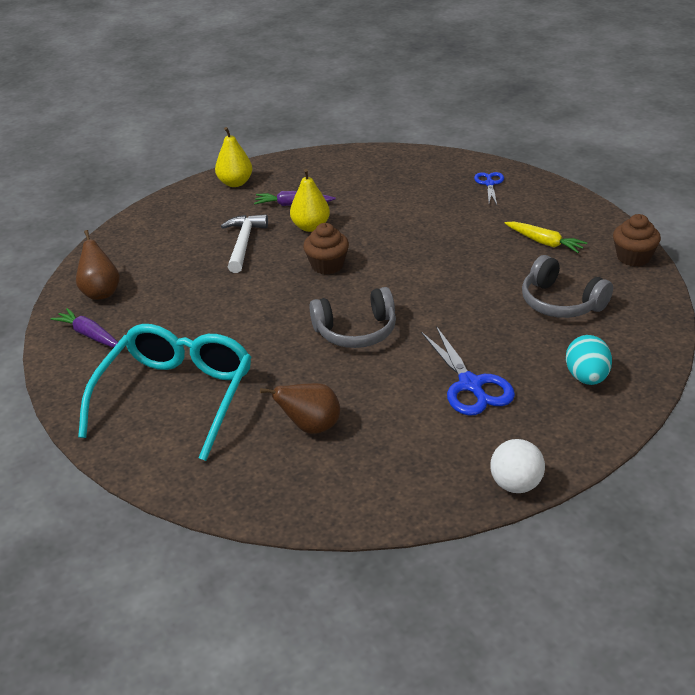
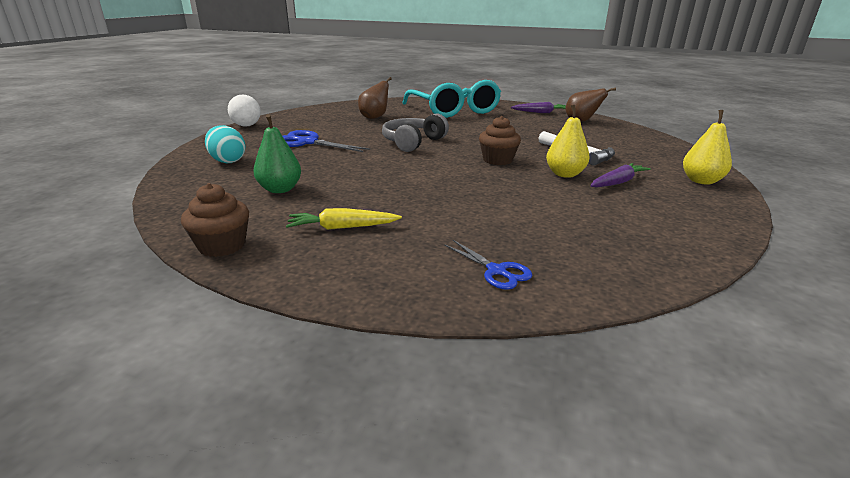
camera: 135 degrees right, 10 degrees down
grey headphones [522,255,613,318] -> green pear [253,114,301,193]

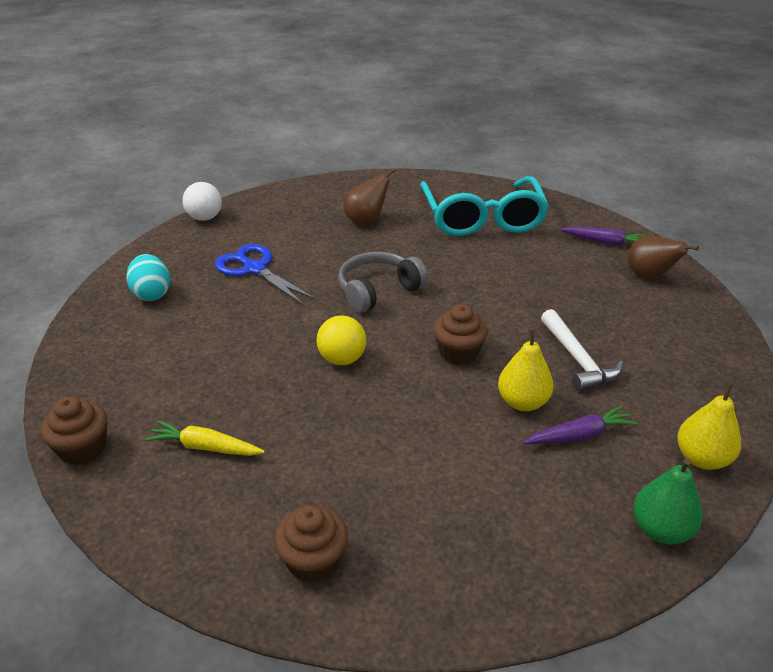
camera: 20 degrees right, 10 degrees up
green pear [253,114,301,193] -> green pear moved to [633,458,703,544]
blue scissors [444,240,532,290] -> brown cupcake [274,505,348,583]
none -> yellow ball [316,315,366,365]

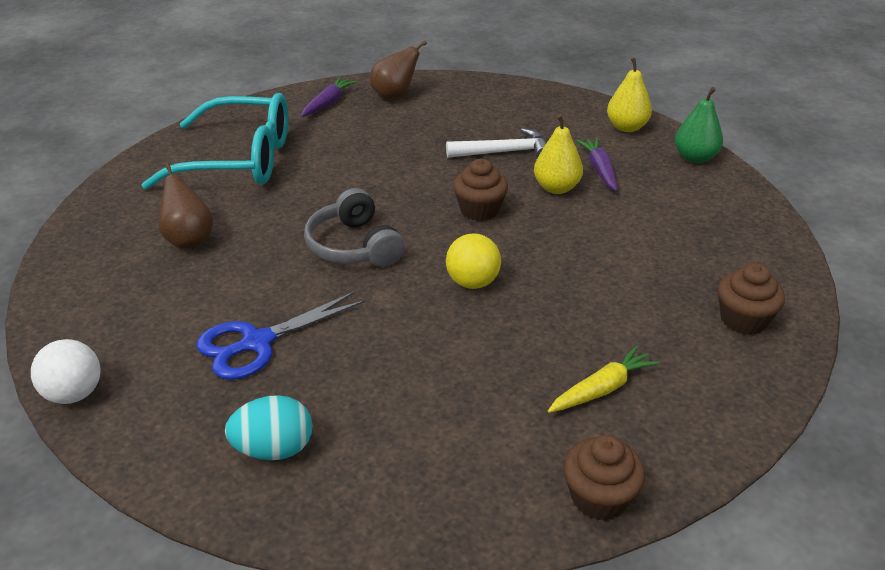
camera: 80 degrees left, 0 degrees up
yellow carrot [145,420,265,456] -> yellow carrot turned 150 degrees counterclockwise [548,346,659,413]

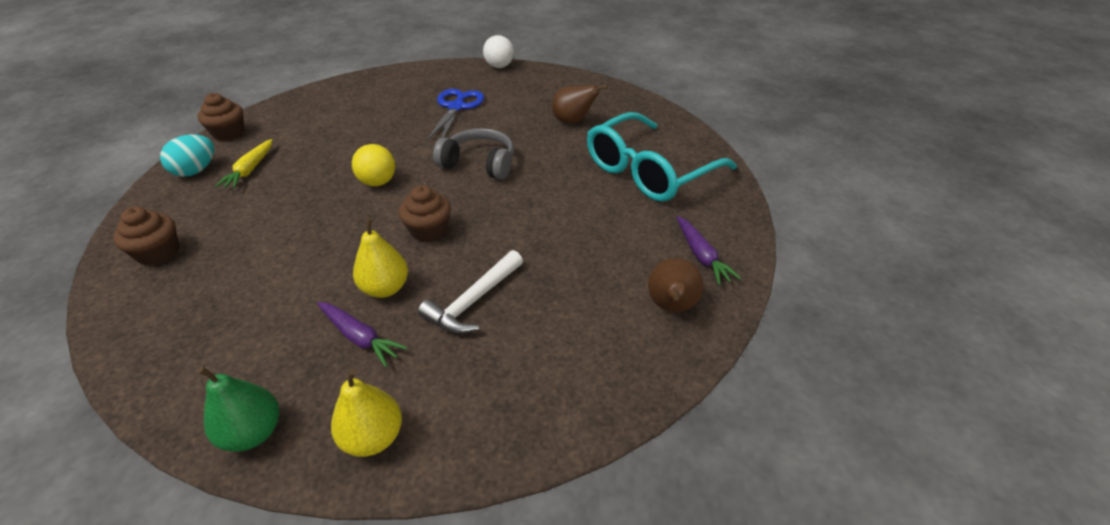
camera: 135 degrees right, 5 degrees up
turquoise egg [225,395,312,460] -> turquoise egg moved to [160,134,214,177]

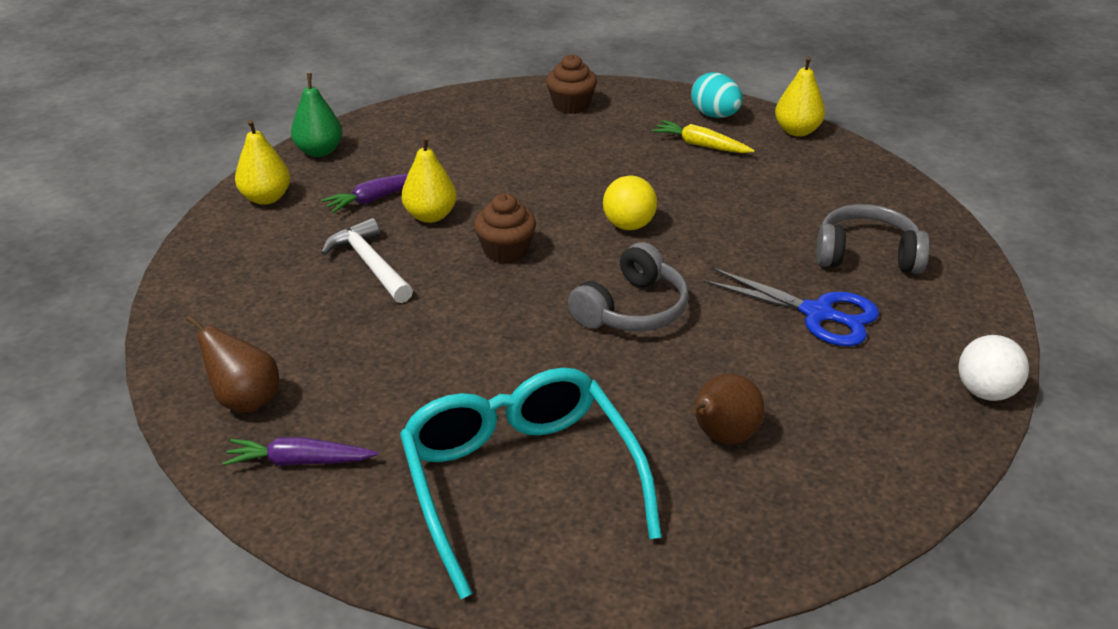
camera: 110 degrees right, 5 degrees down
brown cupcake [197,93,245,141] -> yellow pear [775,56,825,136]
none -> grey headphones [816,204,930,274]

